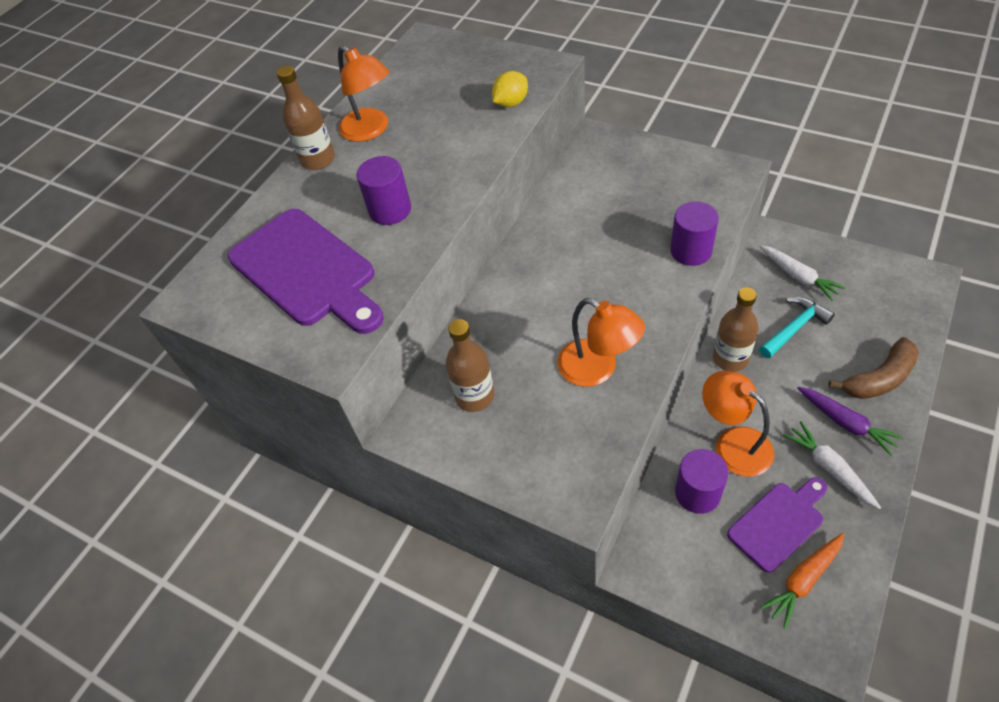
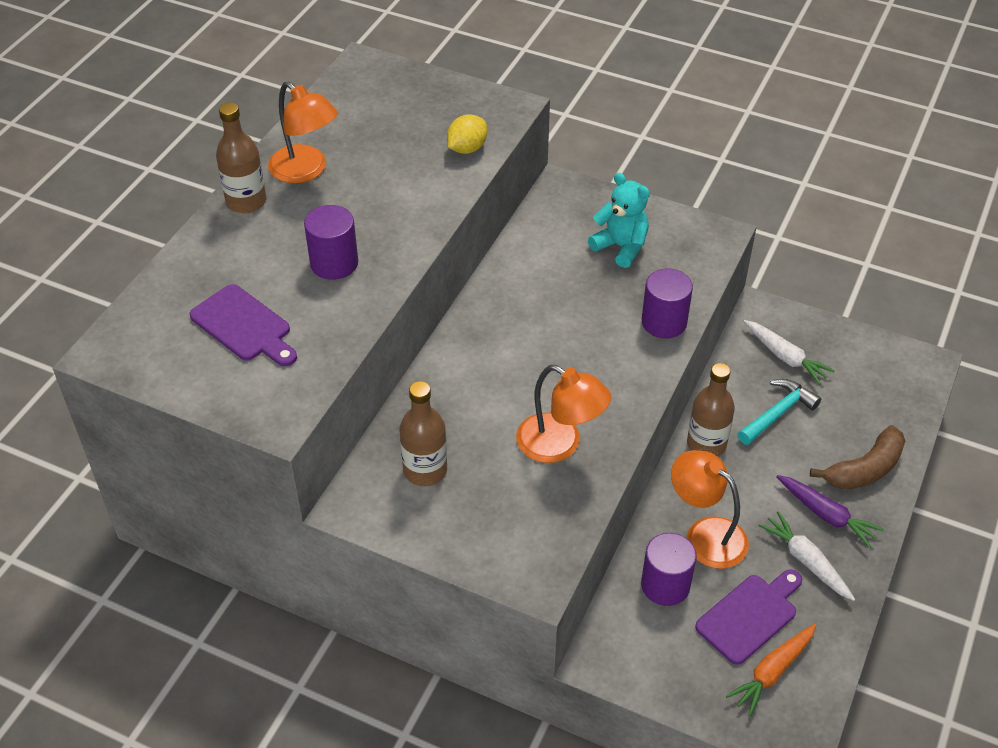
camera: 10 degrees left, 5 degrees down
purple cutting board [228,209,384,334] -> purple cutting board [190,284,297,366], size x0.60
none -> turquoise teddy bear [588,173,650,268]

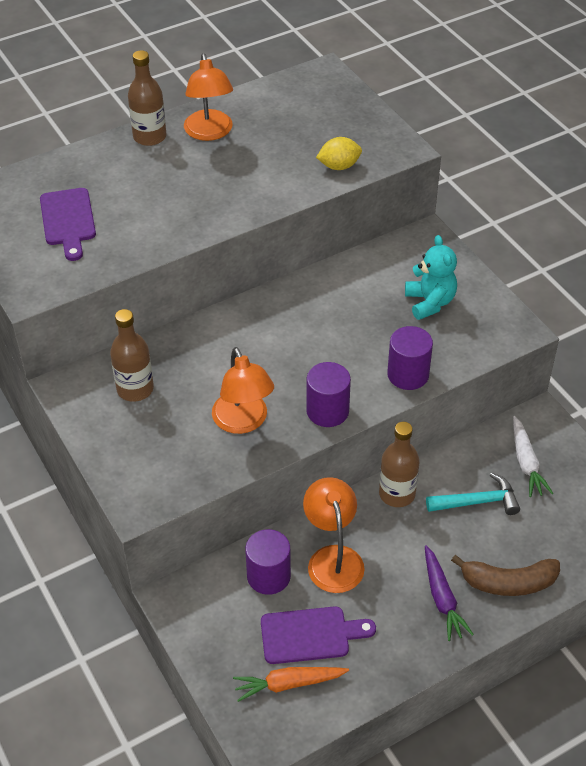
camera: 35 degrees right, 0 degrees up
purple cylinder [304,205,358,280] -> purple cylinder moved to [306,362,351,427]
white carrot [759,511,855,601] -> none

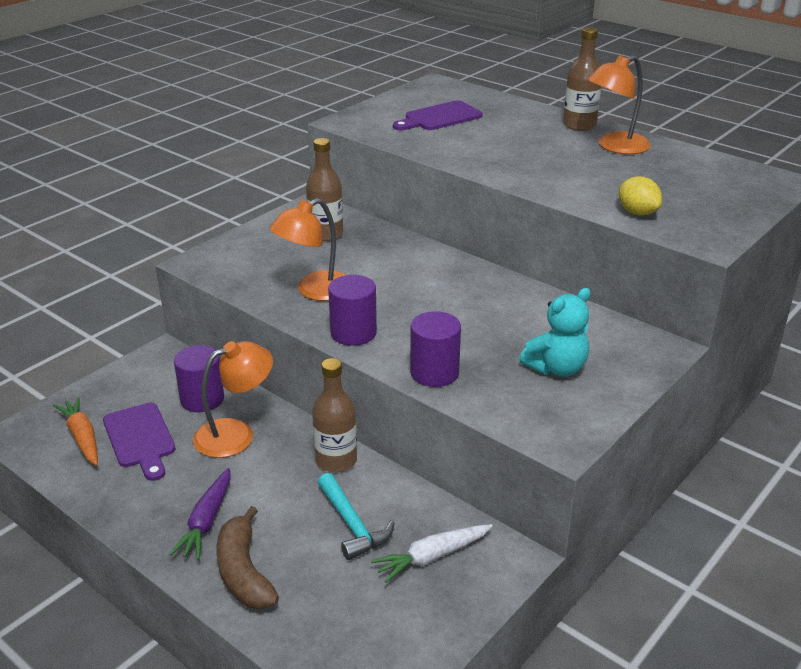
camera: 70 degrees right, 15 degrees down
purple carrot [425,545,474,641] -> purple carrot turned 45 degrees counterclockwise [169,468,231,560]

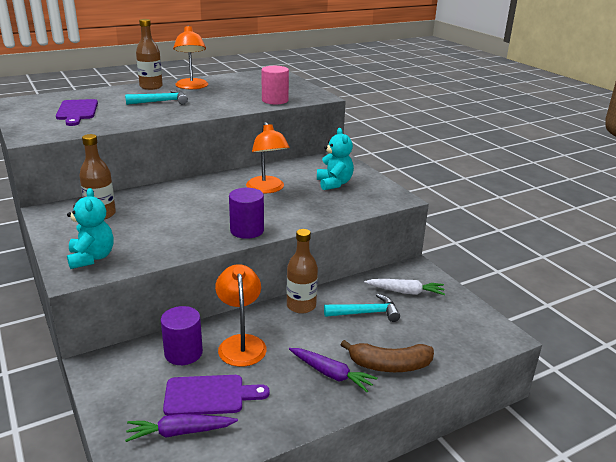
camera: 70 degrees left, 5 degrees down
orange carrot [53,397,98,466] -> purple carrot [125,414,238,442]
orange lamp [270,198,345,301] -> orange lamp moved to [246,122,290,193]
white carrot [371,524,493,583] -> white carrot turned 75 degrees counterclockwise [364,279,445,295]
purple cylinder [410,311,461,387] -> none
yellow lemon [619,176,662,216] -> pink cylinder [261,66,289,105]
none -> turquoise teddy bear [67,188,114,269]
none -> turquoise hammer [125,90,188,105]

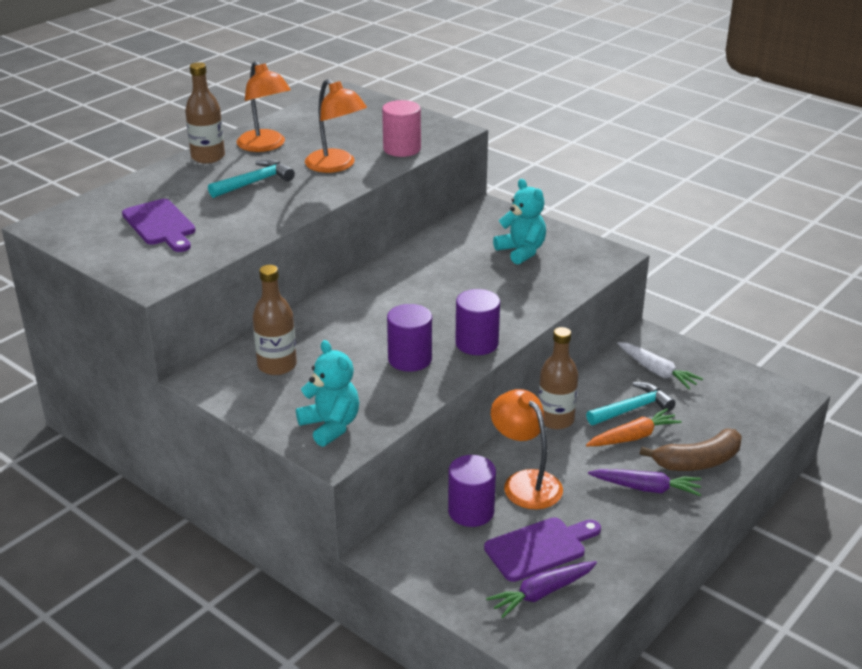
camera: 20 degrees left, 5 degrees up
orange lamp [246,122,290,193] -> orange lamp moved to [305,79,367,173]
white carrot [364,279,445,295] -> white carrot turned 60 degrees clockwise [617,342,703,389]
none -> purple cylinder [387,304,432,372]
none -> orange carrot [586,408,682,446]

